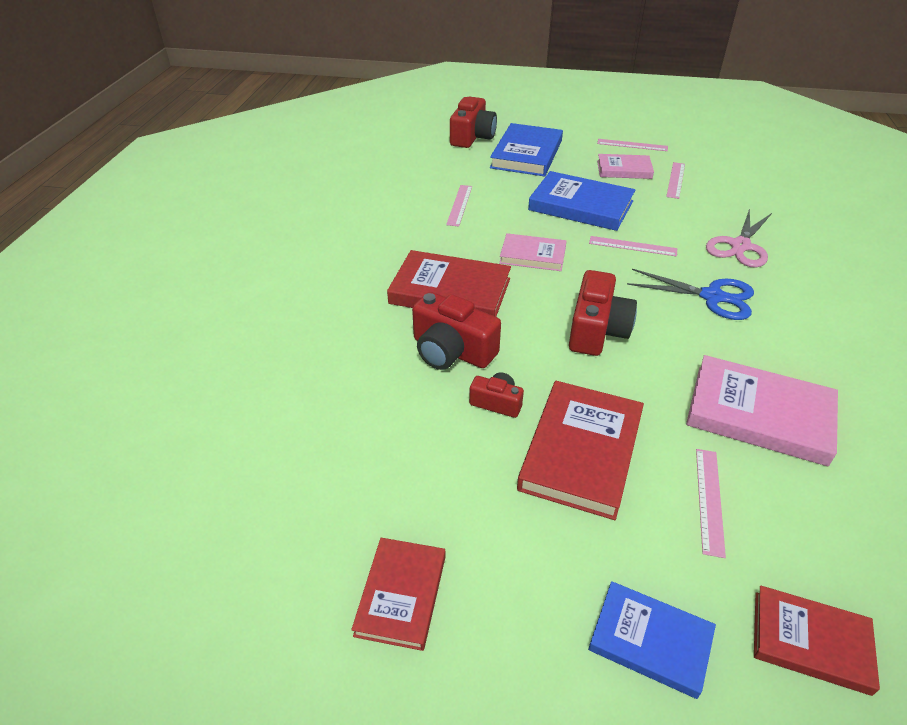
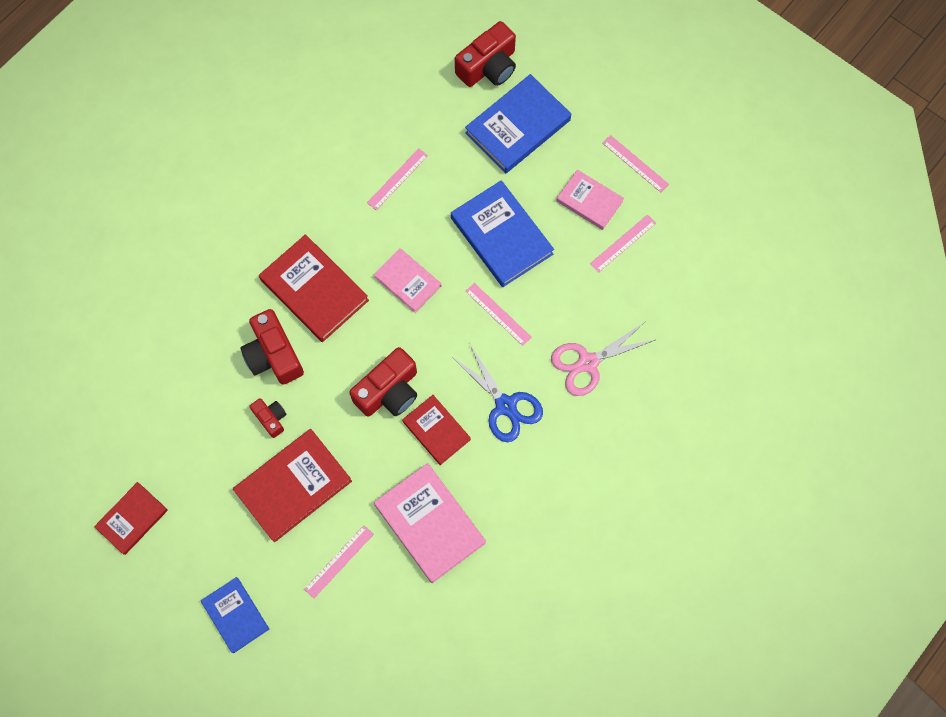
camera: 30 degrees right, 30 degrees up
red book [754,585,880,696] -> red book moved to [402,395,471,465]

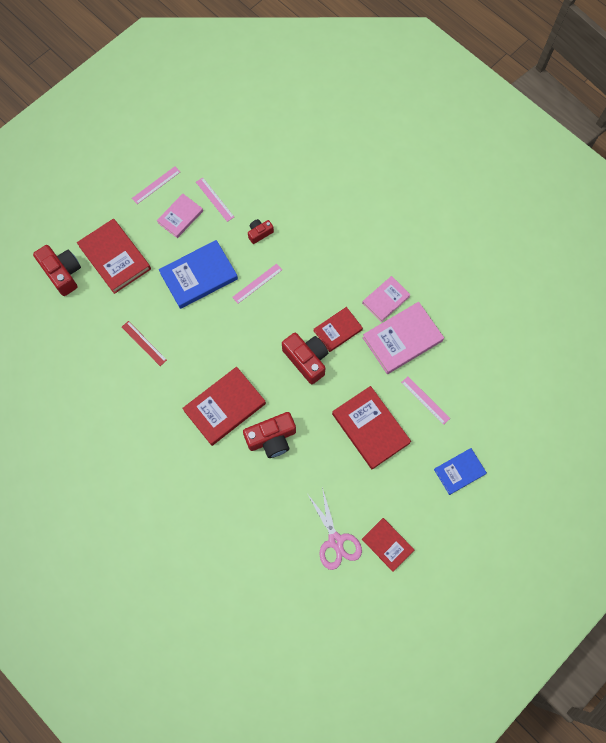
camera: 85 degrees left, 0 degrees up
red camera [249,398,287,438] -> red camera moved to [248,219,274,244]
pink ruler [367,148,428,210] -> red ruler [122,321,167,366]
pink book [374,248,441,313] -> pink book moved to [362,276,411,322]
blue scissors [454,343,543,442] -> none
blue book [465,74,571,174] -> red book [77,219,151,294]
pink scissors [551,322,657,396] -> pink scissors moved to [308,487,362,570]

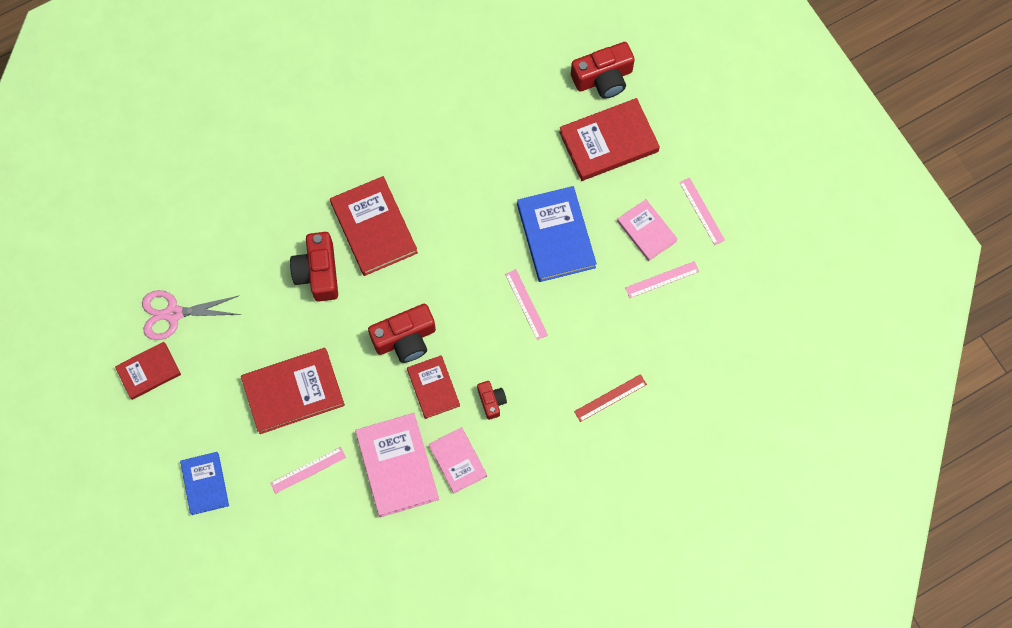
camera: 105 degrees right, 0 degrees up
red ruler [122,321,167,366] -> red ruler moved to [574,374,647,422]
red camera [248,219,274,244] -> red camera moved to [477,381,507,420]

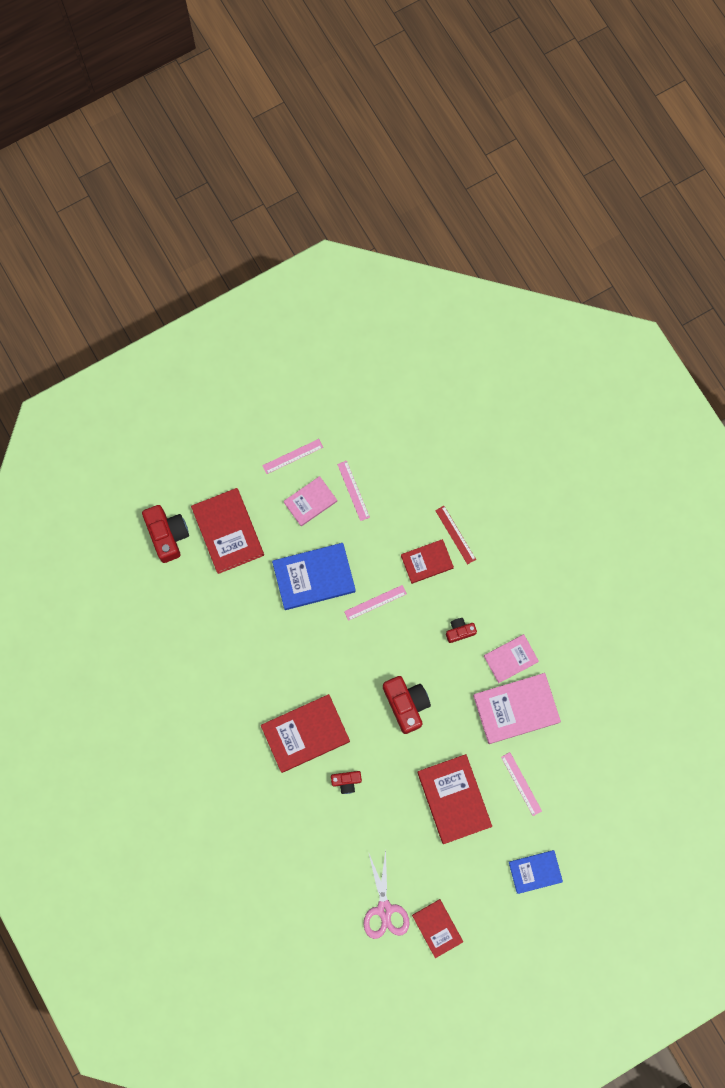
camera: 90 degrees left, 5 degrees up
red camera [290,232,338,301] -> red camera [331,771,362,794], size x0.55
red book [407,355,460,419] -> red book moved to [401,539,454,584]

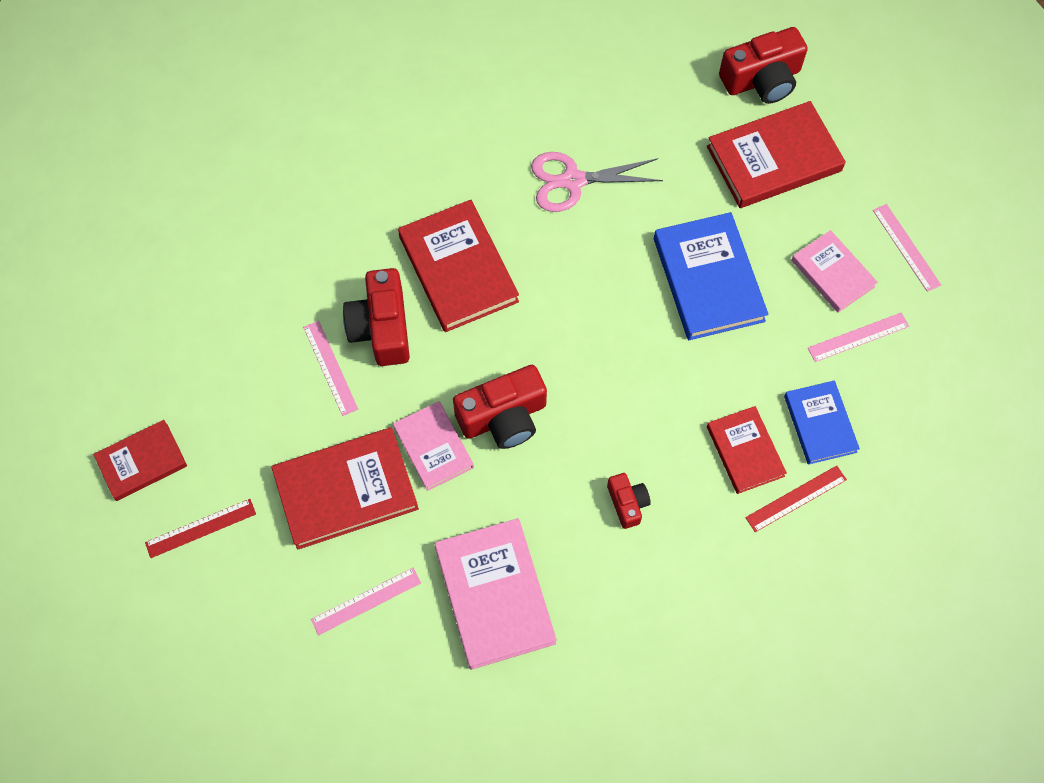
camera: 90 degrees right, 10 degrees down
red camera [331,771,362,794] -> red camera [343,268,410,366], size x1.83
pink ruler [344,585,407,621] -> pink ruler moved to [303,321,358,416]
pink scissors [363,850,410,939] -> pink scissors moved to [531,152,663,212]
pink book [484,634,539,683] -> pink book moved to [393,401,474,491]
blue book [509,850,563,894] -> blue book moved to [784,380,860,465]
none -> red ruler [145,499,256,558]

